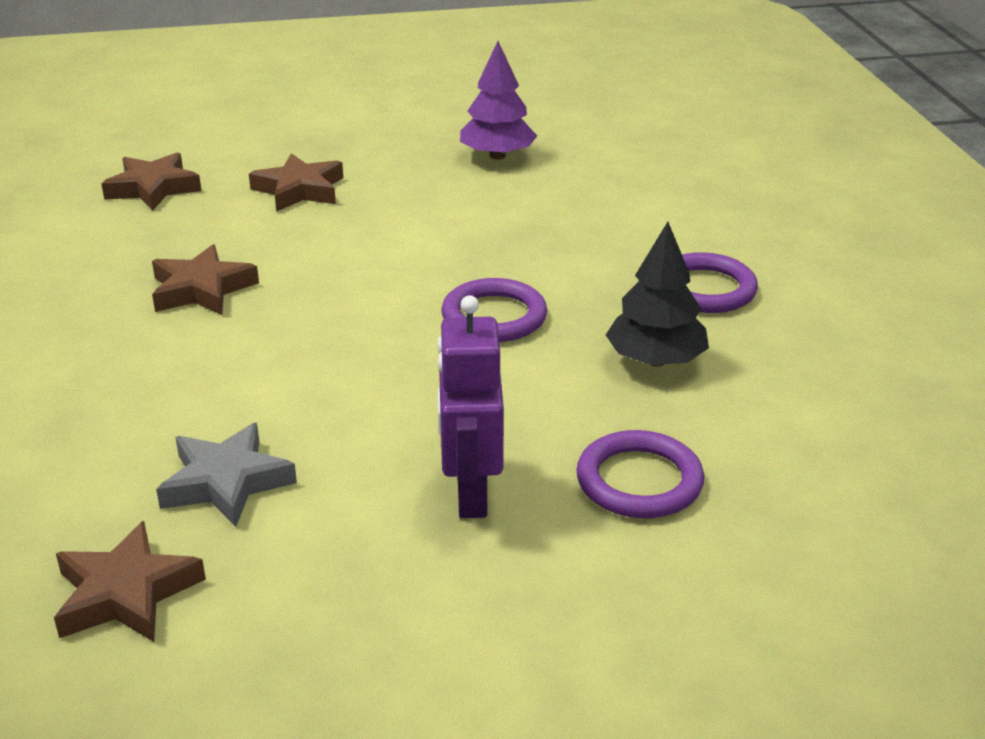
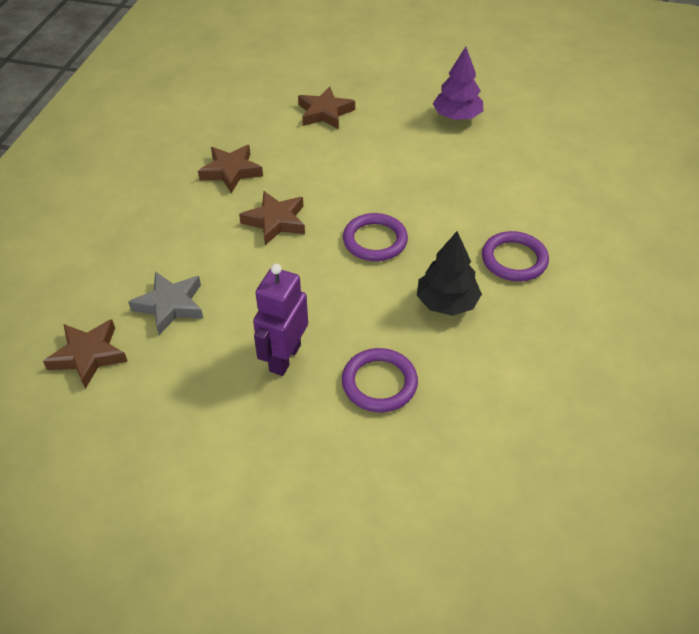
camera: 25 degrees right, 15 degrees up
brown star [101,152,201,211] -> brown star moved to [239,191,305,245]

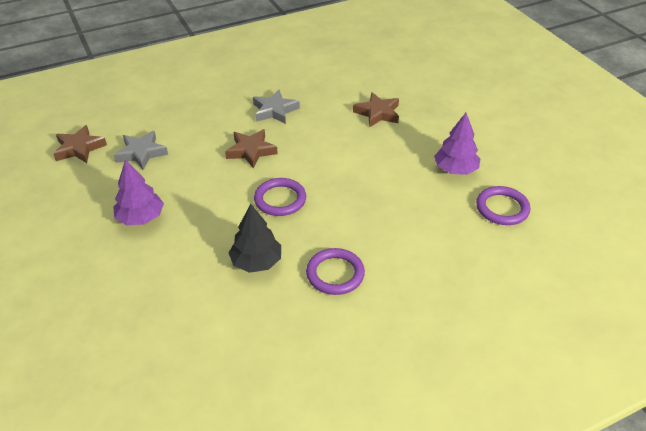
camera: 50 degrees right, 5 degrees down
brown star [198,145,263,193] -> grey star [253,90,300,124]
purple robot [253,264,308,376] -> purple tree [114,160,164,225]
purple ring [342,348,418,412] -> purple ring moved to [476,186,530,225]

